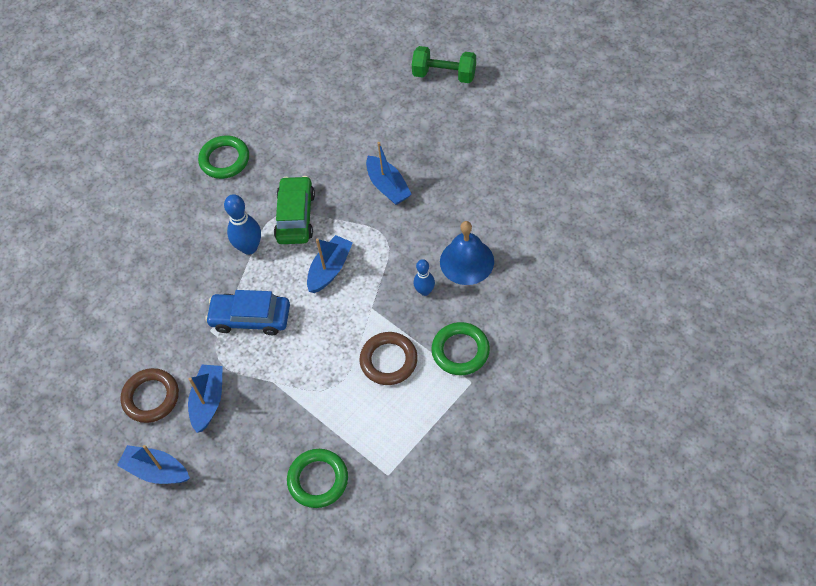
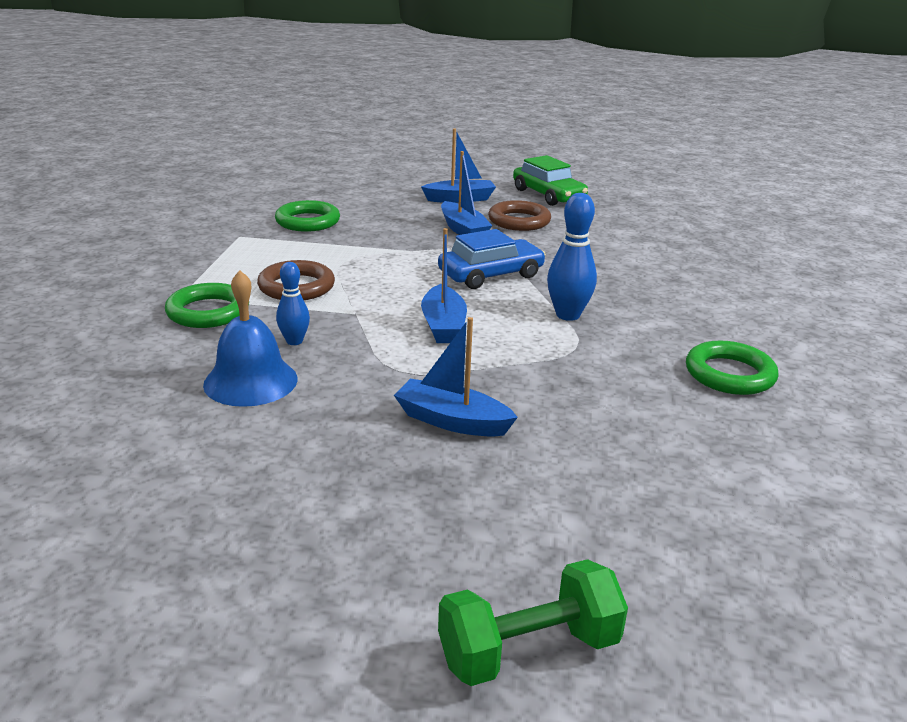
camera: 140 degrees right, 30 degrees down
green car [274,176,315,244] -> green car moved to [513,155,588,206]

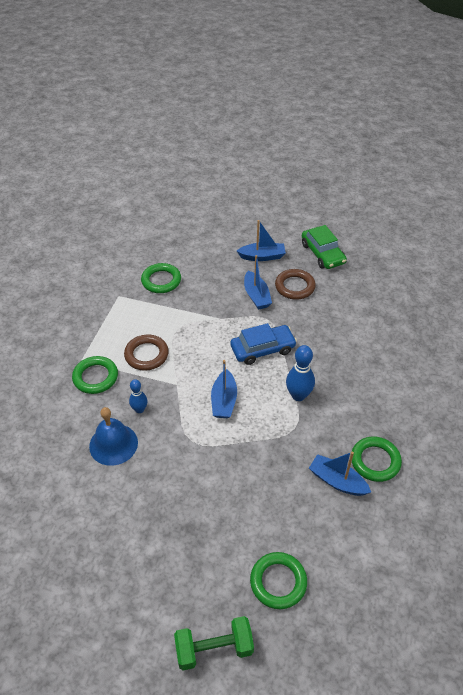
camera: 10 degrees right, 20 degrees up
blue boat [394,317,518,437] -> blue boat moved to [309,452,371,496]
none -> green ring [250,552,307,609]

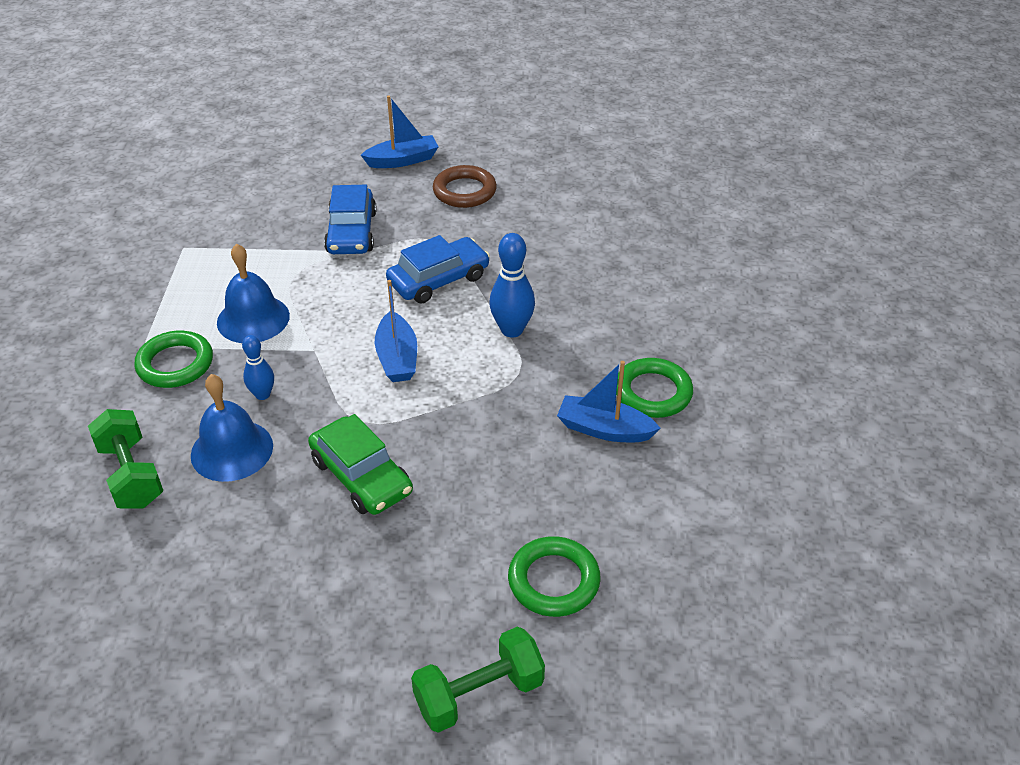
camera: 15 degrees left, 5 degrees down
brown ring [124,335,169,371] -> blue bell [217,244,290,343]
green ring [141,263,181,293] -> none
blue boat [244,255,272,310] -> none
green car [302,225,347,269] -> green car moved to [308,414,413,515]
none -> green dumbbell [88,409,163,508]
none -> blue car [324,185,377,254]

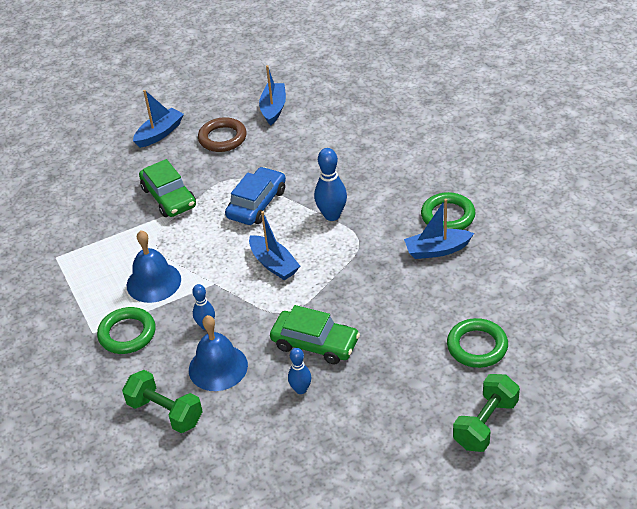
camera: 25 degrees left, 0 degrees up
blue car [324,185,377,254] -> green car [139,159,196,217]
none -> blue boat [259,65,286,126]
none -> blue bowling pin [288,348,311,394]

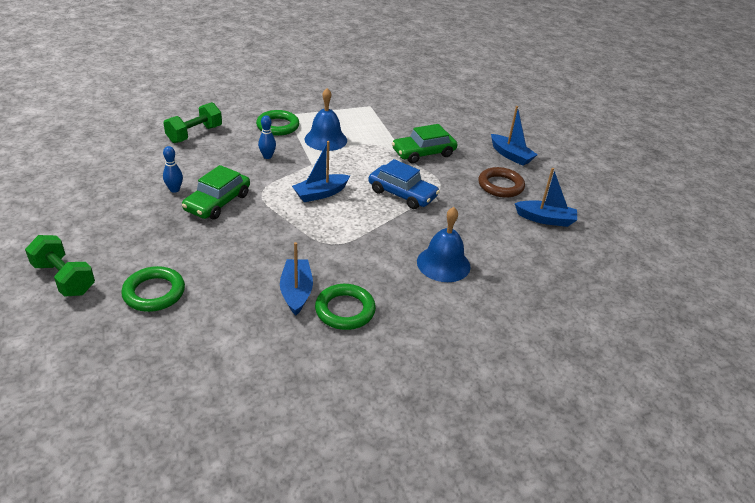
camera: 90 degrees right, 5 degrees down
blue bell [189,315,248,391] -> blue bell moved to [417,207,471,282]
blue bowling pin [314,148,347,221] -> none

